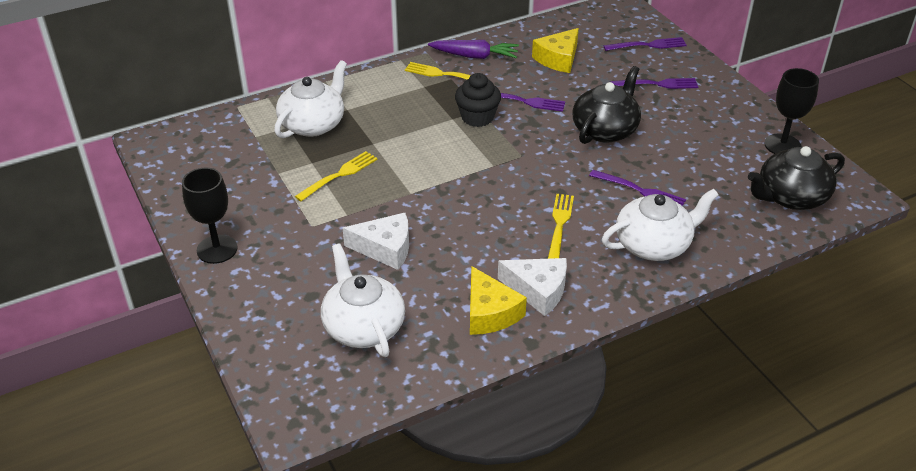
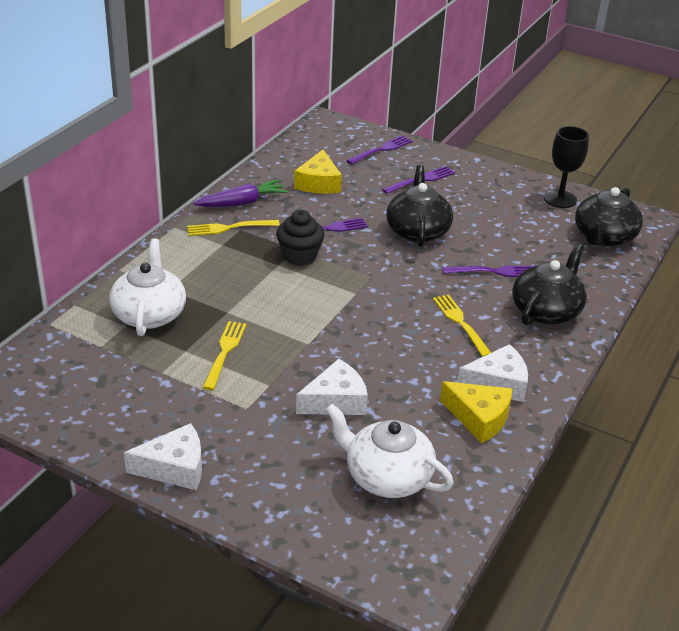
camera: 35 degrees left, 5 degrees down
black goblet [182,168,238,264] -> white cheese [124,423,202,490]
white teapot [602,189,719,261] -> black teapot [512,244,587,325]

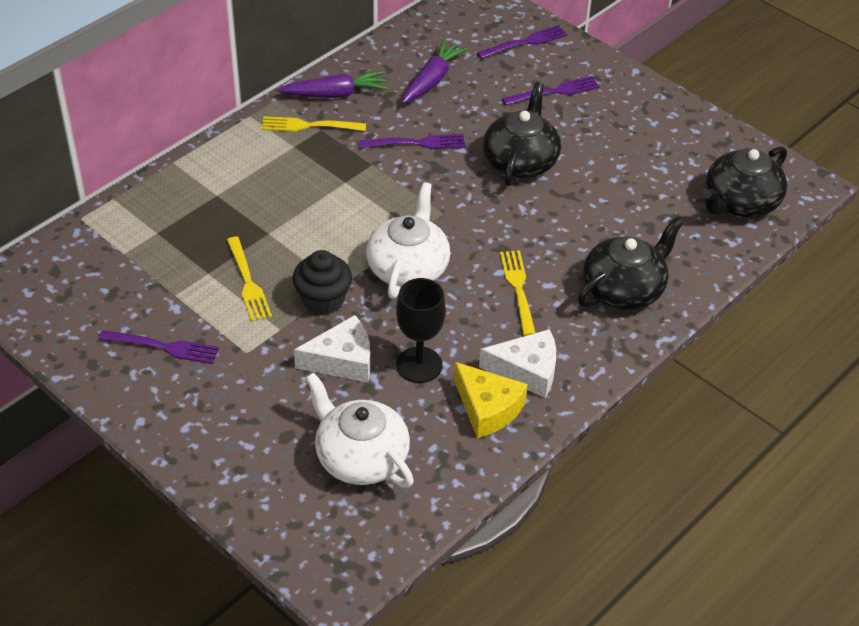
camera: 15 degrees right, 10 degrees up
white teapot [109,238,186,336] -> white teapot moved to [366,182,450,299]
white cheese [124,423,202,490] -> none
yellow fork [203,321,246,390] -> yellow fork turned 135 degrees clockwise [227,237,272,322]
black cupcake [276,210,325,266] -> black cupcake moved to [293,250,352,315]
yellow cheese [294,150,342,194] -> purple carrot [402,39,468,104]
purple fork [443,266,534,277] -> purple fork moved to [98,330,219,364]
black goblet [544,126,589,208] -> black goblet moved to [396,278,446,383]

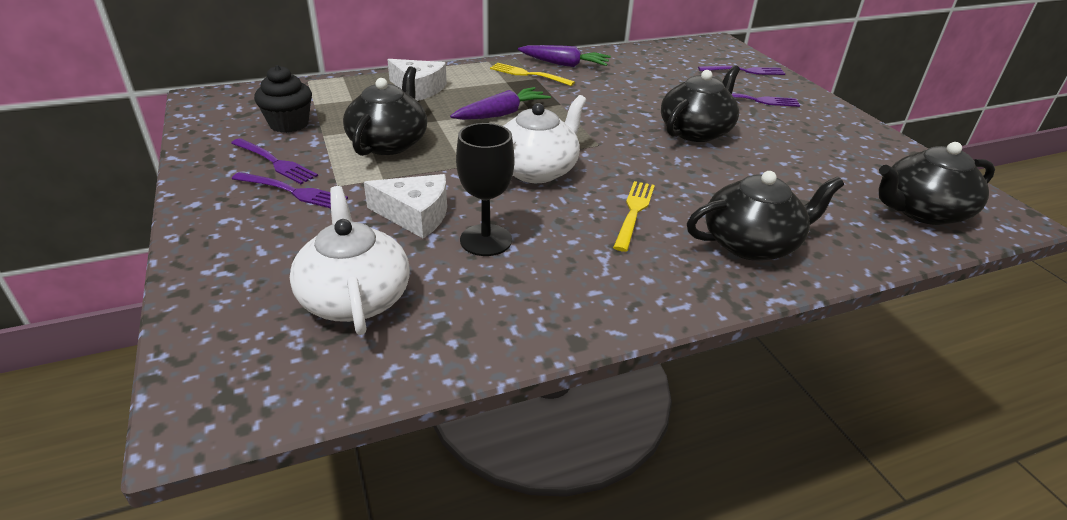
camera: 25 degrees right, 10 degrees down
yellow fork [227,237,272,322] -> black teapot [343,66,427,156]
black cupcake [293,250,352,315] -> black cupcake moved to [254,65,312,133]
purple fork [360,134,465,149] -> purple fork moved to [232,172,348,208]
purple carrot [402,39,468,104] -> purple carrot moved to [450,87,551,120]
yellow cheese [454,362,528,438] -> none
white cheese [479,329,556,398] -> white cheese moved to [387,59,447,101]

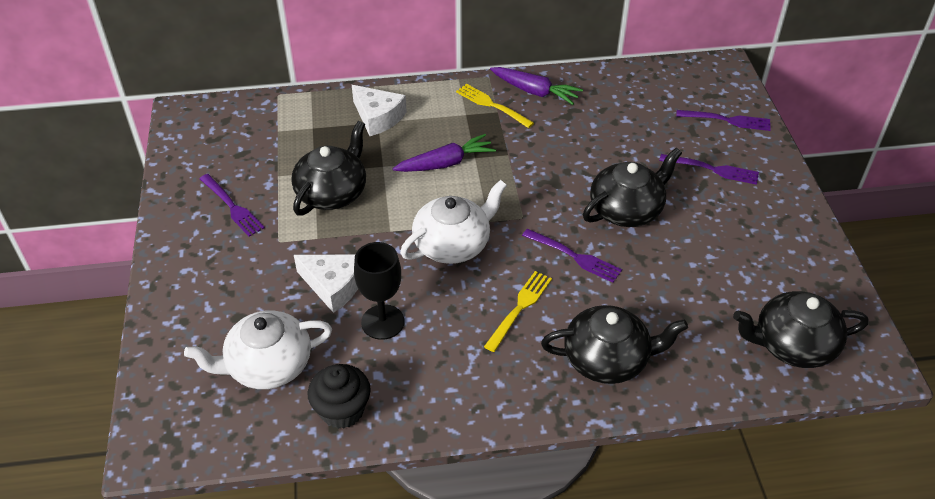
camera: 15 degrees right, 10 degrees up
purple fork [232,172,348,208] -> purple fork moved to [522,229,622,283]
black cupcake [254,65,312,133] -> black cupcake moved to [308,364,371,429]
white teapot [290,186,410,335] -> white teapot turned 105 degrees counterclockwise [184,310,332,389]

